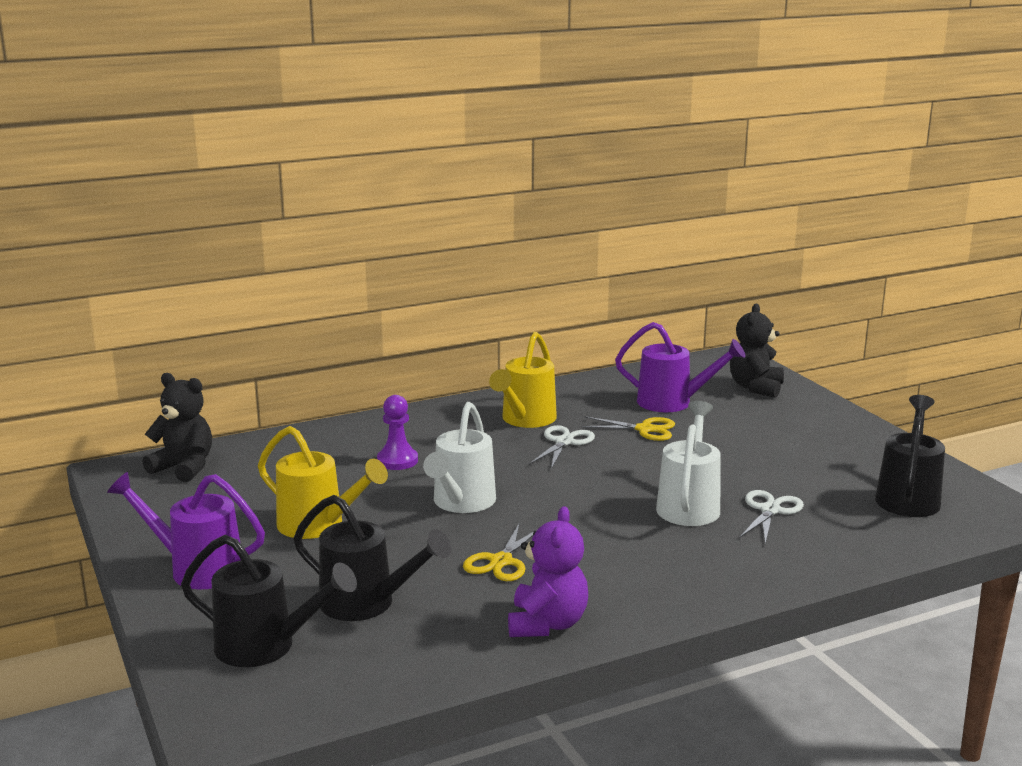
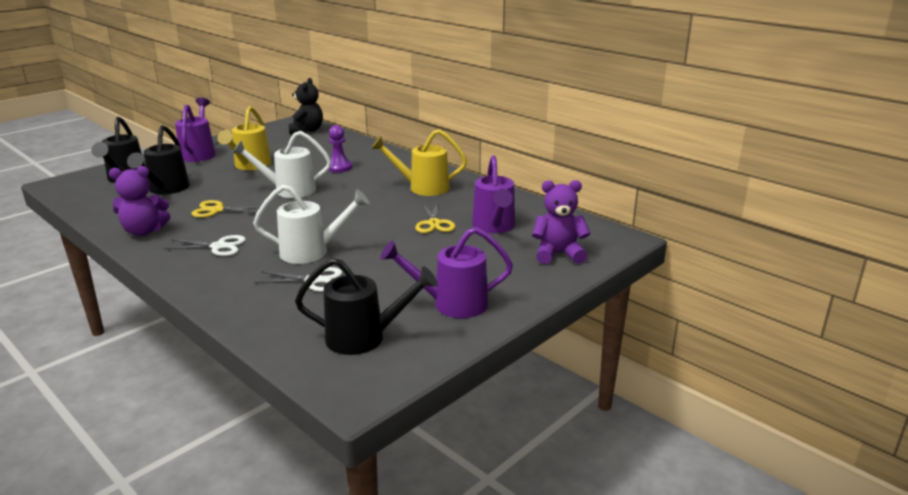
camera: 70 degrees right, 5 degrees up
white scissors [529,425,595,469] -> white scissors moved to [163,235,246,256]
black teddy bear [730,304,784,398] -> purple teddy bear [532,180,591,264]
none -> purple watering can [380,227,513,318]

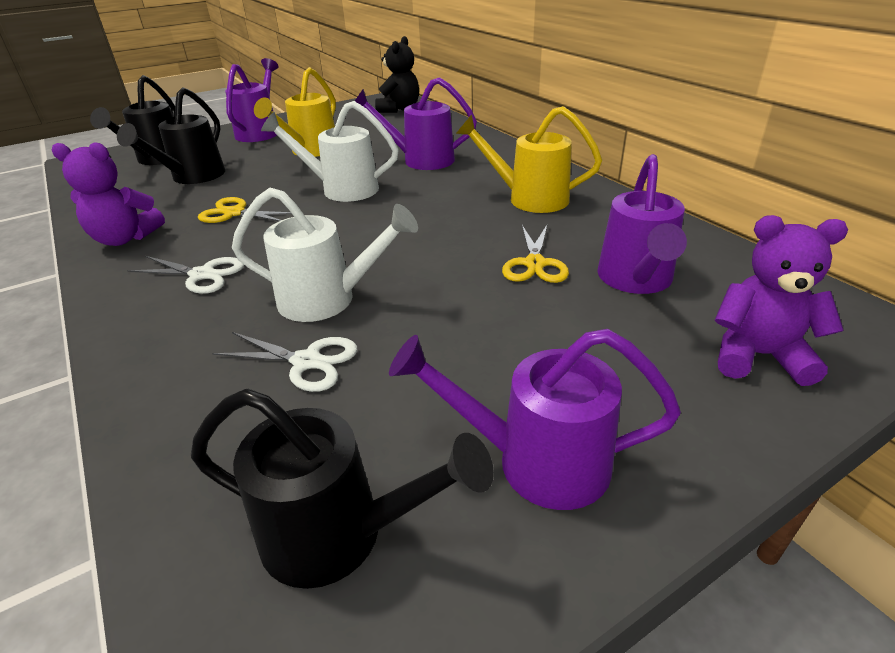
camera: 15 degrees right, 10 degrees up
purple pawn [326,125,352,172] -> purple watering can [355,77,477,170]

